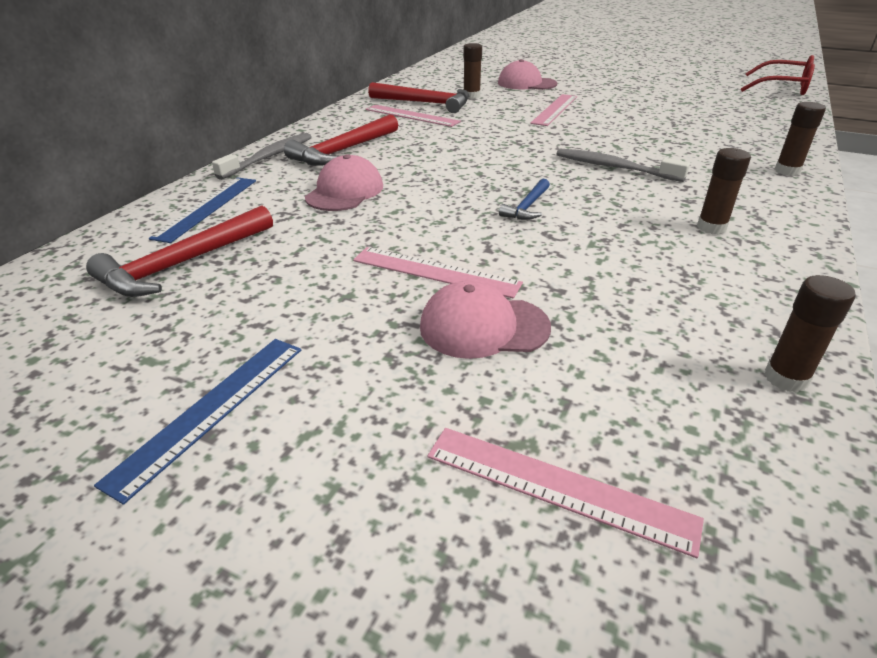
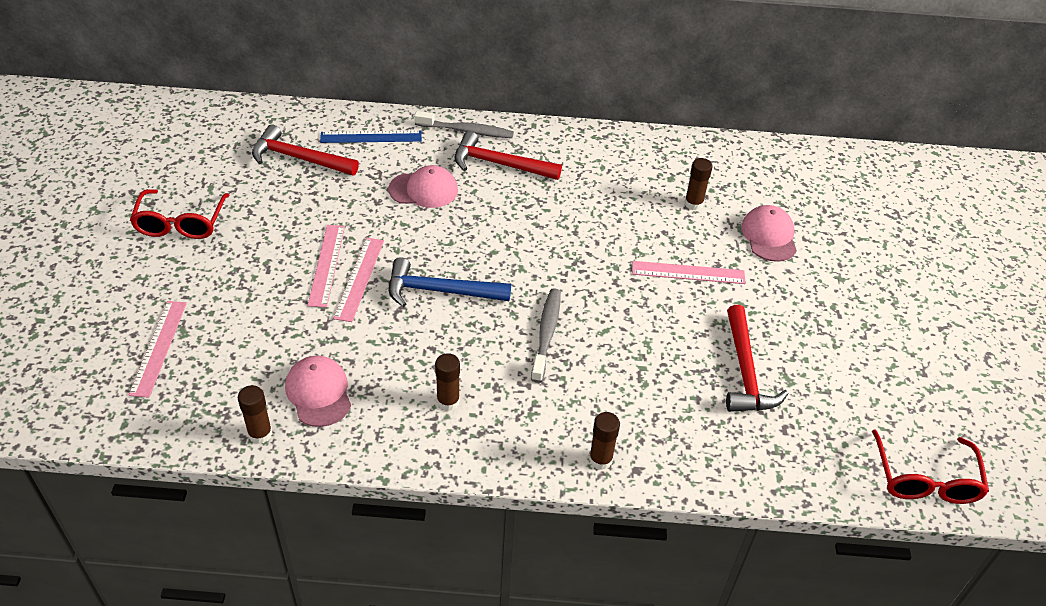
camera: 65 degrees right, 10 degrees up
blue ruler [94,339,301,505] -> red glasses [130,189,229,239]
pink ruler [366,105,461,127] -> pink ruler moved to [333,238,384,322]
red hammer [368,82,469,113] -> red hammer moved to [726,305,789,412]
pink cap [420,280,551,359] -> pink cap moved to [285,356,351,427]
blue hammer [499,179,550,220] -> blue hammer [389,257,511,307], size x1.85

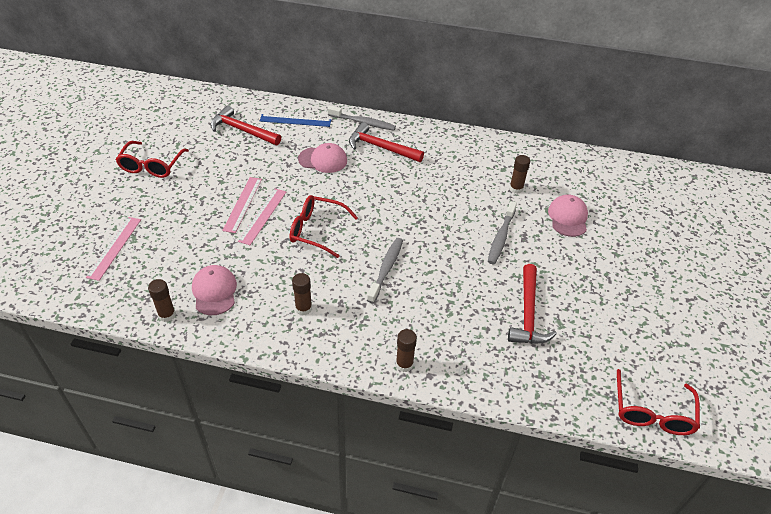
camera: 10 degrees right, 0 degrees up
blue hammer [389,257,511,307] -> red glasses [290,195,358,258]
pink ruler [633,261,746,284] -> grey toothbrush [488,201,517,264]

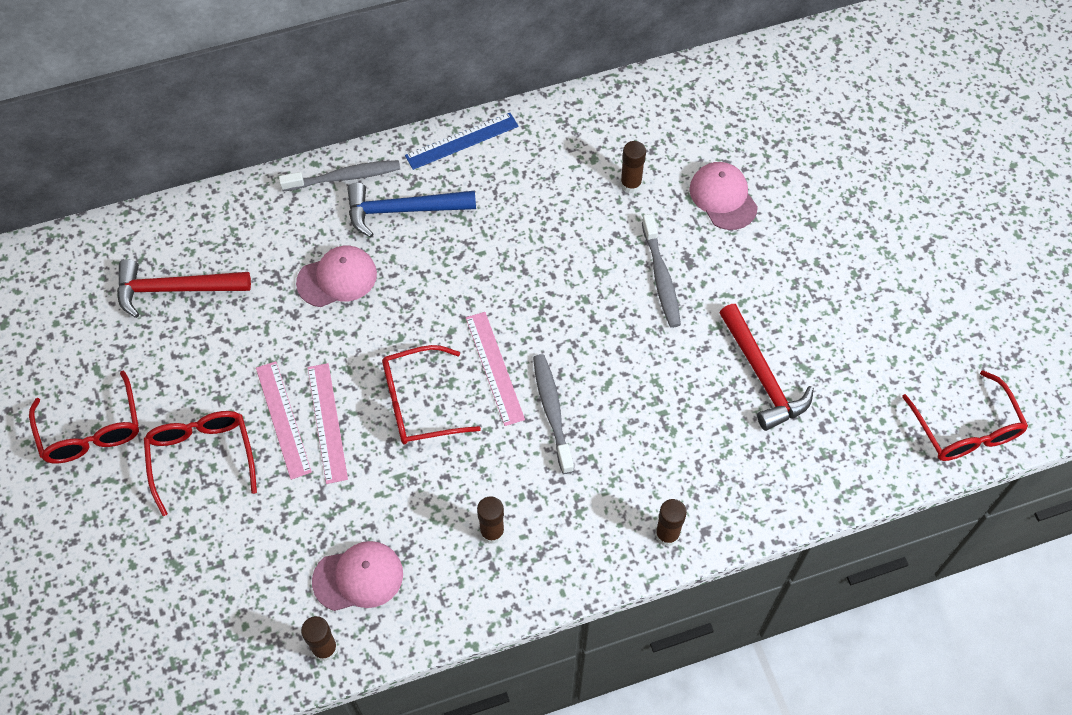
camera: 30 degrees left, 15 degrees up
pink ruler [86,217,141,281] -> pink ruler moved to [466,312,525,426]
pink cap [192,265,237,315] -> pink cap turned 120 degrees clockwise [312,541,403,611]
blue ruler [260,114,331,127] -> blue ruler moved to [405,113,519,170]
red hammer [349,122,424,162] -> blue hammer [347,183,476,237]
none -> red glasses [144,411,257,516]

